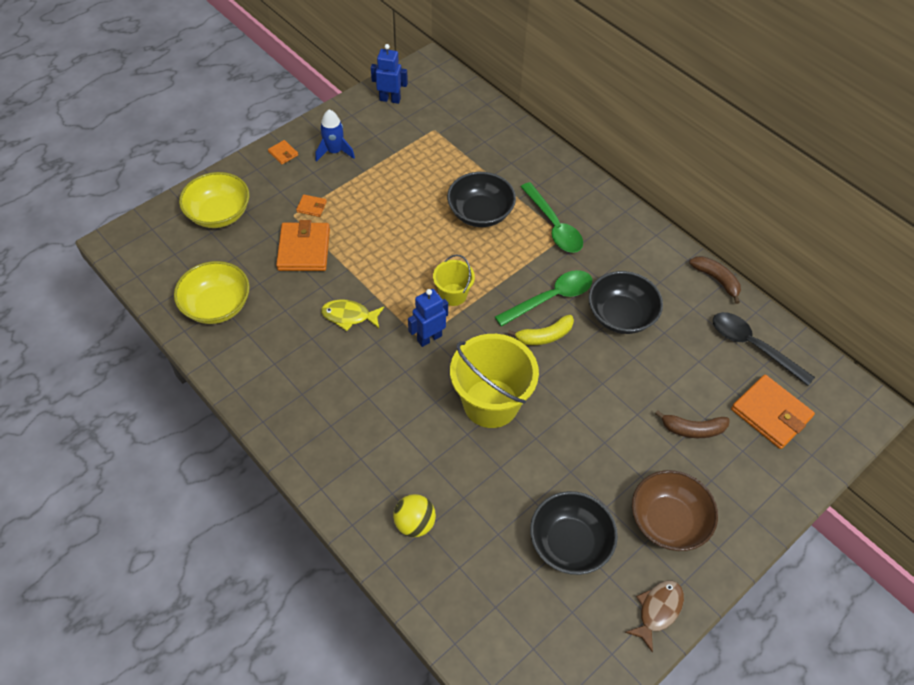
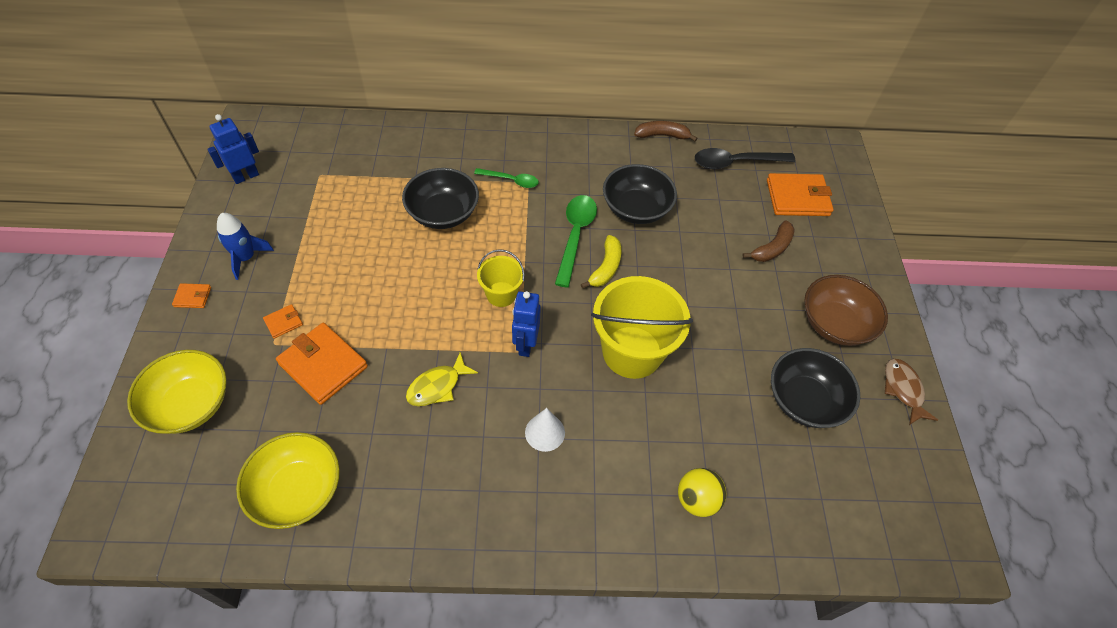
camera: 50 degrees left, 0 degrees up
green spoon [521,182,583,253] -> green spoon [474,168,539,188], size x0.61
none -> white cone [525,408,565,452]

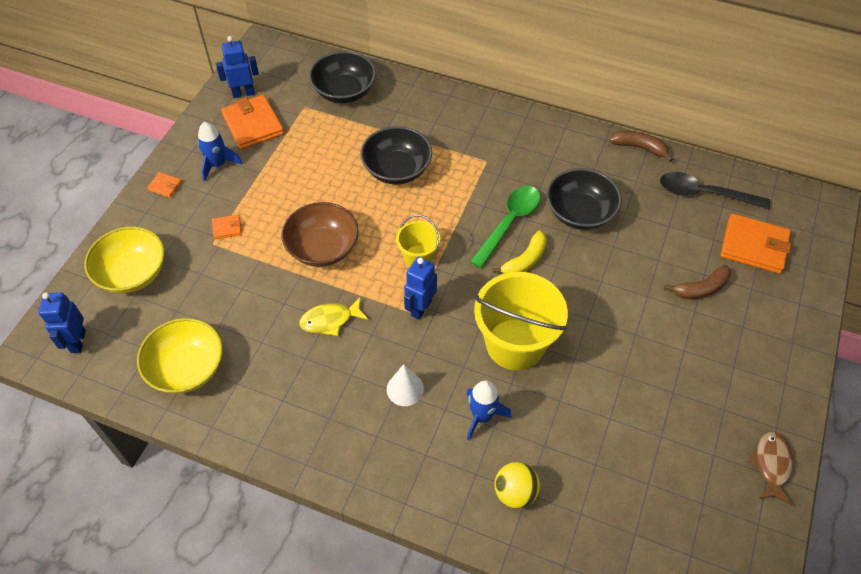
camera: 25 degrees right, 0 degrees up
orange wallet [276,323,368,405] -> orange wallet moved to [221,95,284,149]
green spoon [474,168,539,188] -> none
black bowl [771,348,860,428] -> black bowl moved to [309,51,376,103]
brown bowl [804,275,888,346] -> brown bowl moved to [282,202,359,267]
none -> blue robot [38,292,86,353]
none -> blue rocket [466,381,511,441]

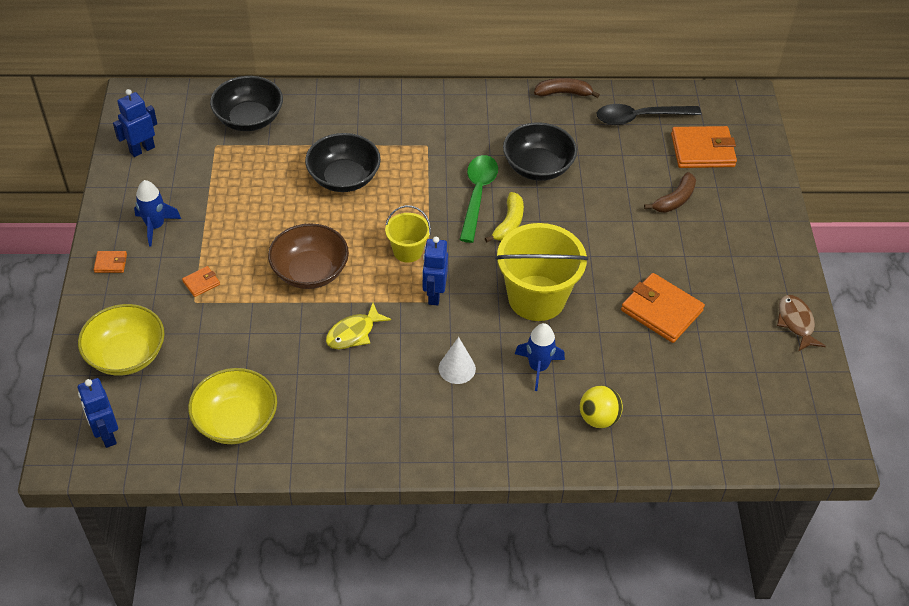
camera: 25 degrees left, 5 degrees down
orange wallet [221,95,284,149] -> orange wallet moved to [621,273,705,343]

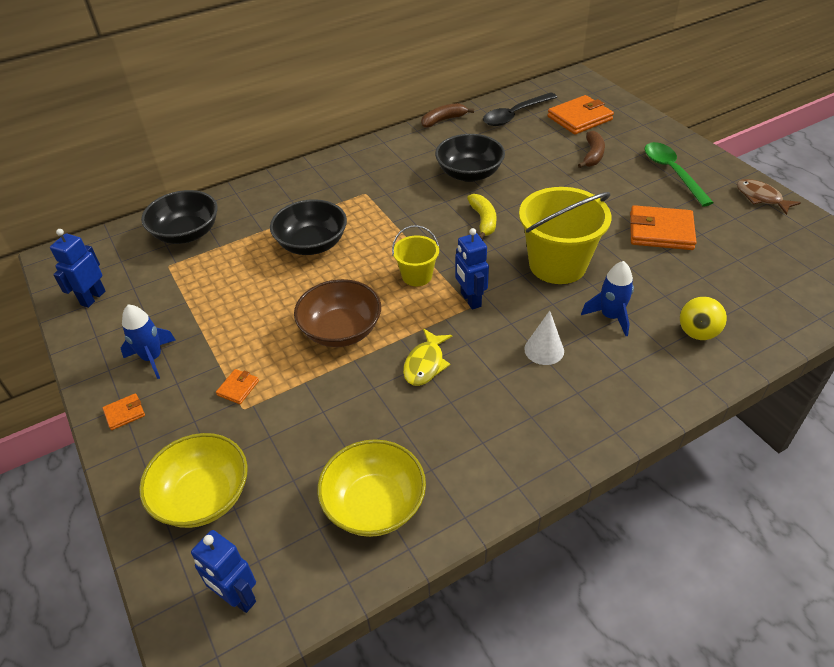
camera: 25 degrees left, 5 degrees down
green spoon [460,155,498,243] -> green spoon moved to [644,142,714,206]

